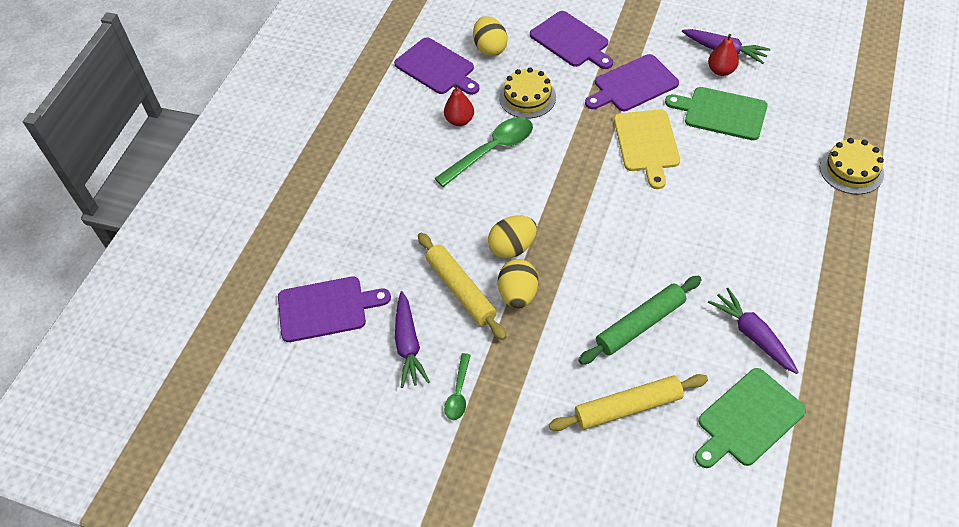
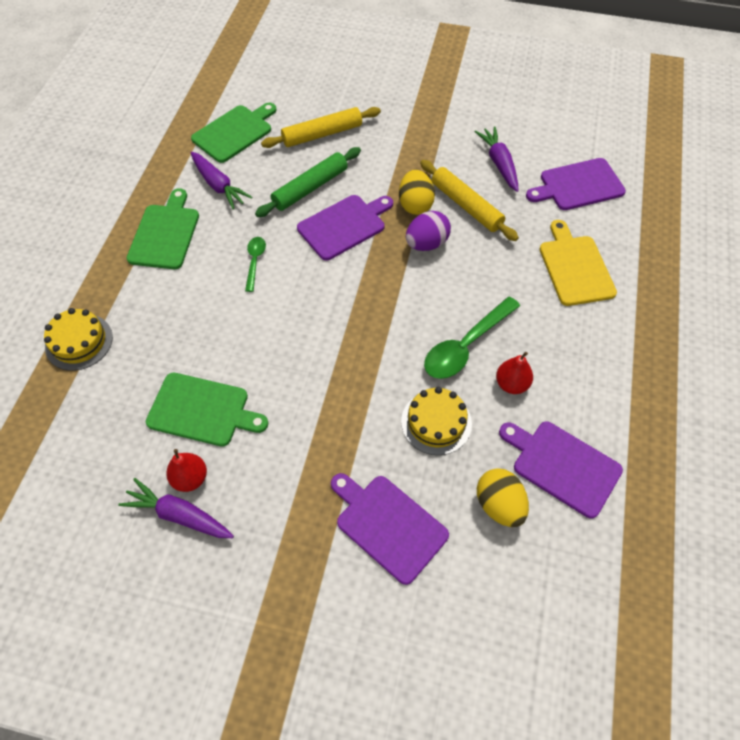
camera: 170 degrees right, 5 degrees up
green spoon [444,353,471,420] -> green spoon moved to [245,237,266,292]
yellow egg [488,216,537,259] -> purple egg [406,211,451,251]
purple cutting board [585,54,679,111] -> purple cutting board moved to [297,195,393,261]
yellow cutting board [614,109,680,189] -> yellow cutting board moved to [540,220,617,306]
none -> green cutting board [127,188,199,269]

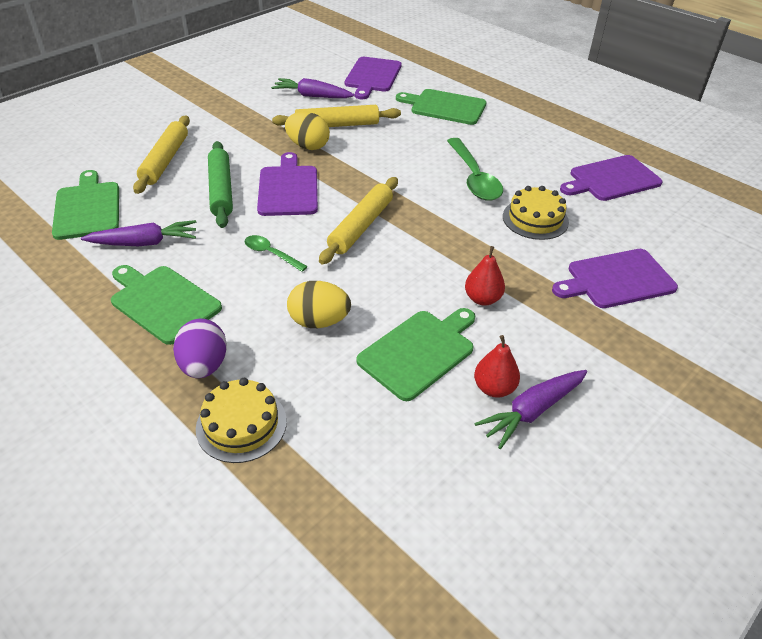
camera: 60 degrees left, 15 degrees down
purple egg [406,211,451,251] -> purple egg moved to [173,319,227,378]
yellow egg [477,468,529,527] -> yellow egg moved to [287,281,351,328]
red pear [496,352,533,394] -> red pear moved to [465,246,505,306]
yellow cutting board [540,220,617,306] -> green cutting board [396,89,487,125]
none -> yellow rolling pin [319,177,398,264]

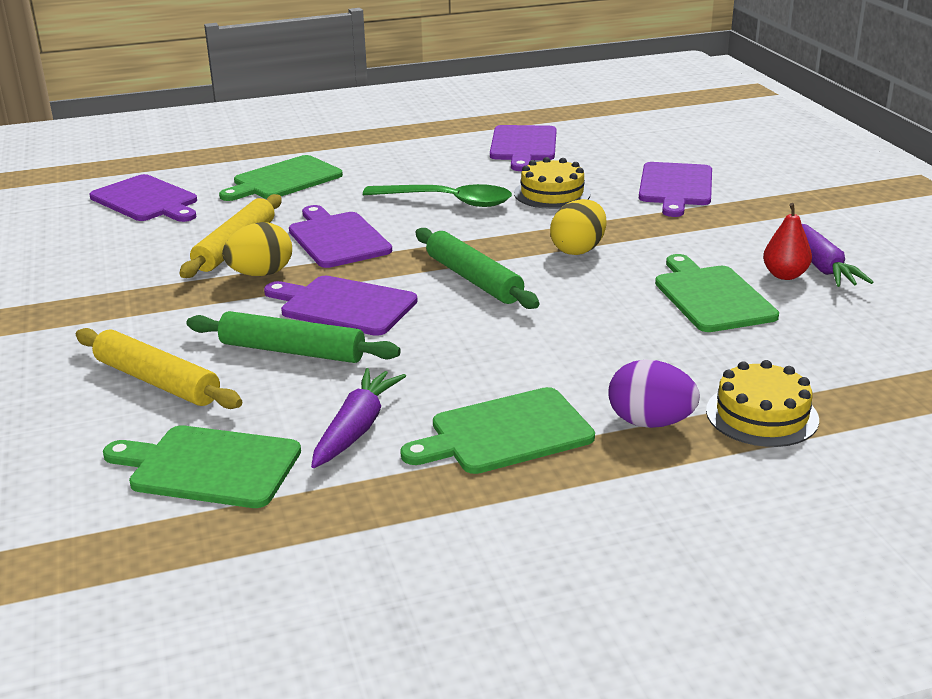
camera: 60 degrees left, 15 degrees down
green spoon [245,235,308,272] -> none
purple carrot [271,78,355,98] -> none
yellow egg [287,281,351,328] -> yellow egg moved to [550,199,606,255]
yellow rolling pin [319,177,398,264] -> green rolling pin [416,228,540,309]
red pear [465,246,505,306] -> none
none -> purple cutting board [289,205,392,268]

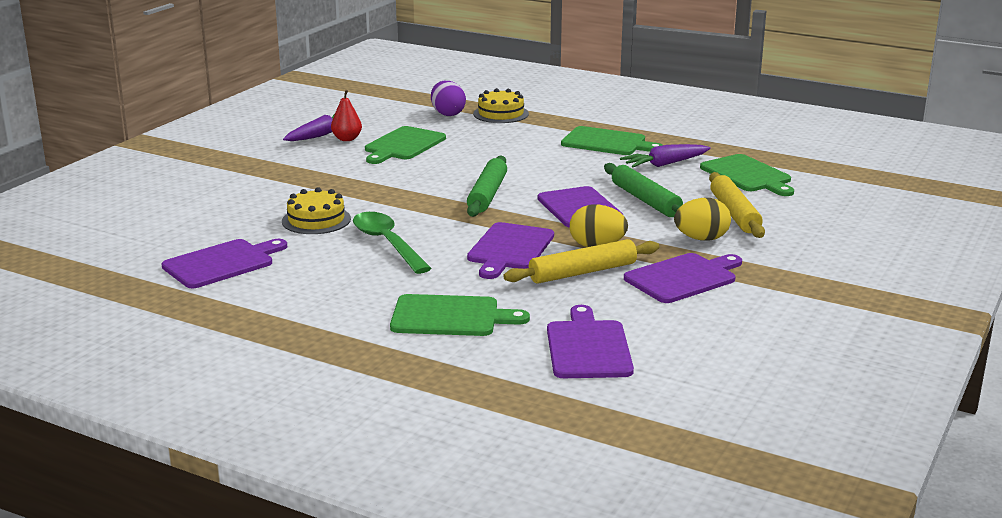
camera: 135 degrees left, 5 degrees down
yellow egg [550,199,606,255] -> yellow egg moved to [674,198,731,241]
purple egg [608,359,700,428] -> purple egg moved to [431,81,466,116]
purple cutting board [639,162,712,217] -> purple cutting board moved to [624,253,742,303]

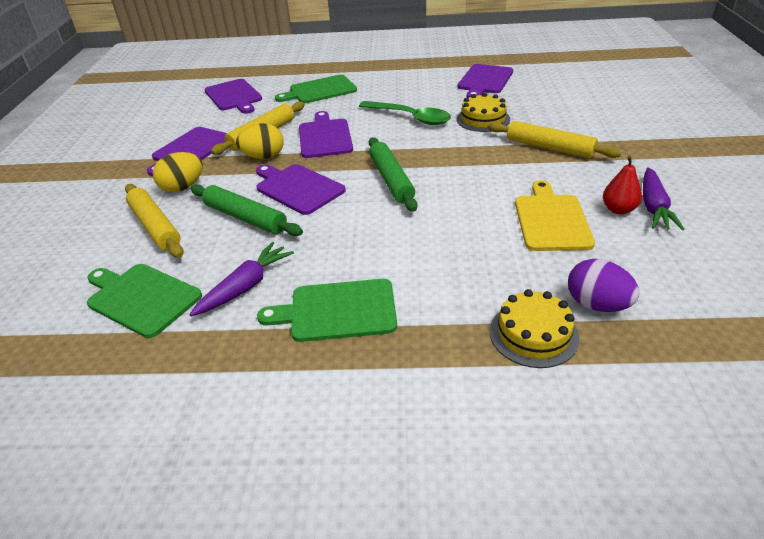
camera: 155 degrees right, 15 degrees up
green cutting board [365,126,446,164] -> yellow cutting board [515,180,595,251]
none -> yellow rolling pin [487,121,622,158]

